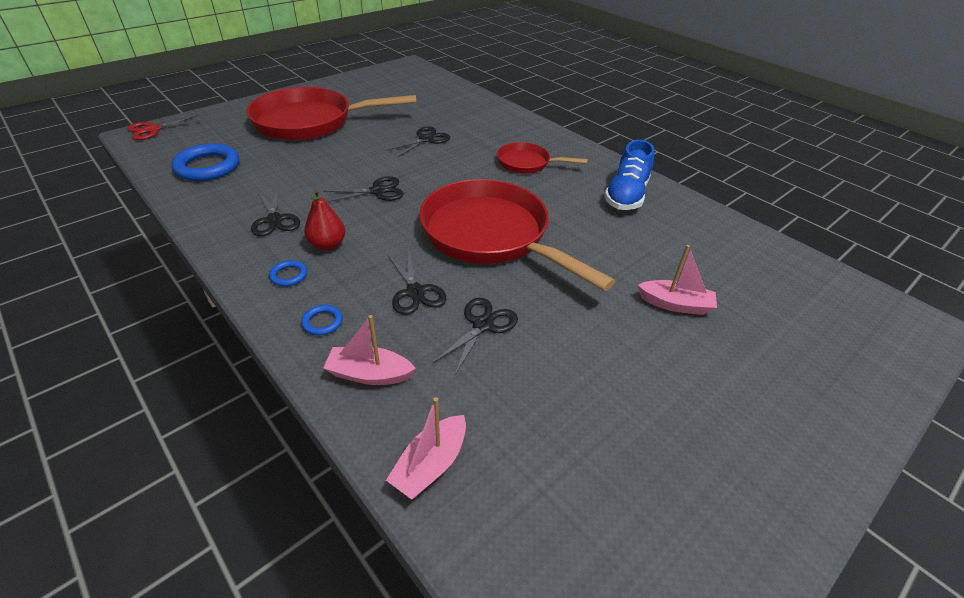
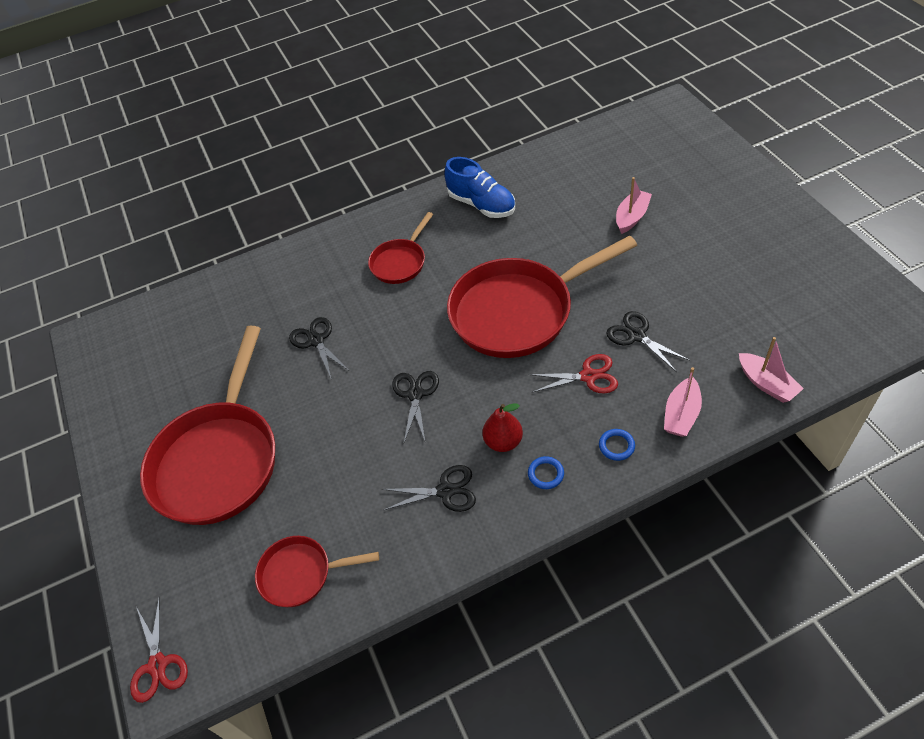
camera: 65 degrees left, 10 degrees up
blue ring [171,143,239,181] -> red pan [255,536,379,607]
black scissors [388,252,446,315] -> red scissors [529,354,618,393]

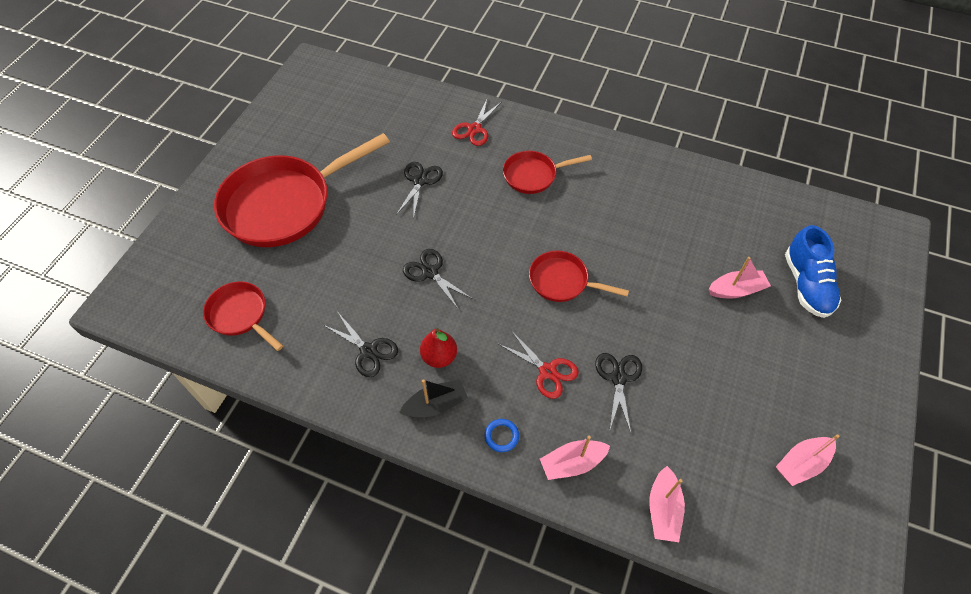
camera: 40 degrees right, 5 degrees up
red scissors [130,596,188,703] -> red scissors moved to [452,97,501,146]
black scissors [392,371,439,443] -> black scissors turned 90 degrees counterclockwise [403,249,473,310]
blue shoe [445,157,515,218] -> blue shoe moved to [785,225,841,318]
red pan [447,235,637,358] -> red pan [529,250,629,302], size x0.50
blue ring [528,456,564,489] -> black boat [399,379,468,418]
none -> pink boat [776,434,839,486]

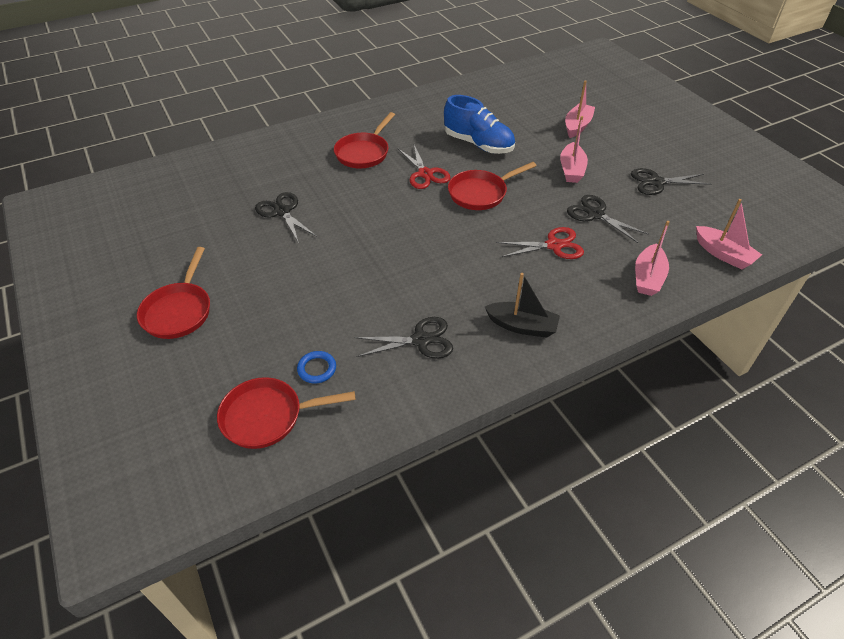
camera: 50 degrees left, 10 degrees down
red pan [214,133,390,247] -> red pan [137,247,210,339], size x0.50
black boat [399,379,468,418] -> black boat turned 90 degrees clockwise [485,273,560,338]
black scissors [403,249,473,310] -> black scissors moved to [631,168,711,195]
red pear [420,328,457,368] -> none
red scissors [452,97,501,146] -> red scissors moved to [398,145,451,189]
blue ring [485,419,519,452] -> blue ring moved to [297,351,336,383]
pink boat [776,434,839,486] -> pink boat moved to [560,116,588,183]
blue shoe [785,225,841,318] -> blue shoe moved to [444,95,515,154]

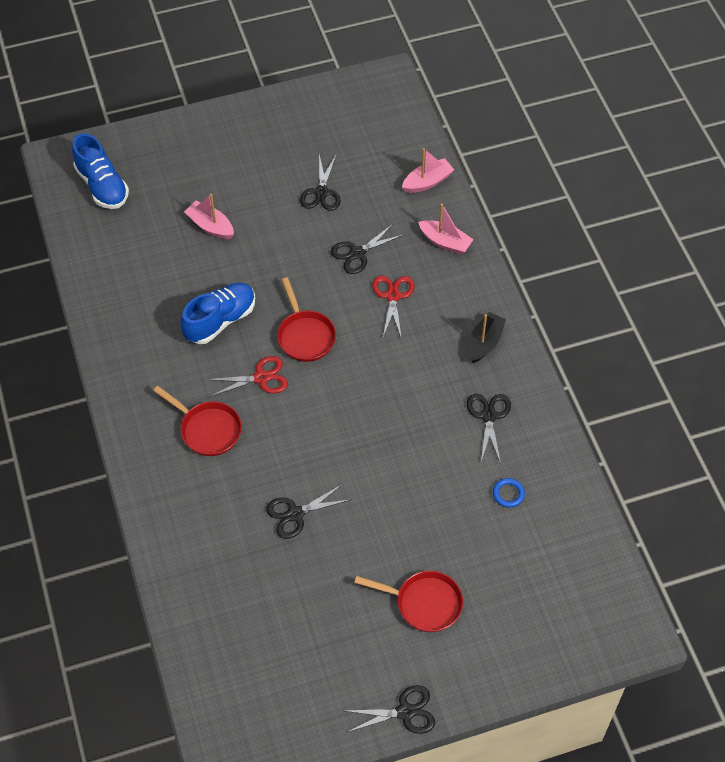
camera: 80 degrees left, 10 degrees up
red pan [217,377,356,449] -> none
pink boat [560,116,588,183] -> none
none -> blue shoe [72,133,129,209]
none -> black scissors [344,685,435,734]

